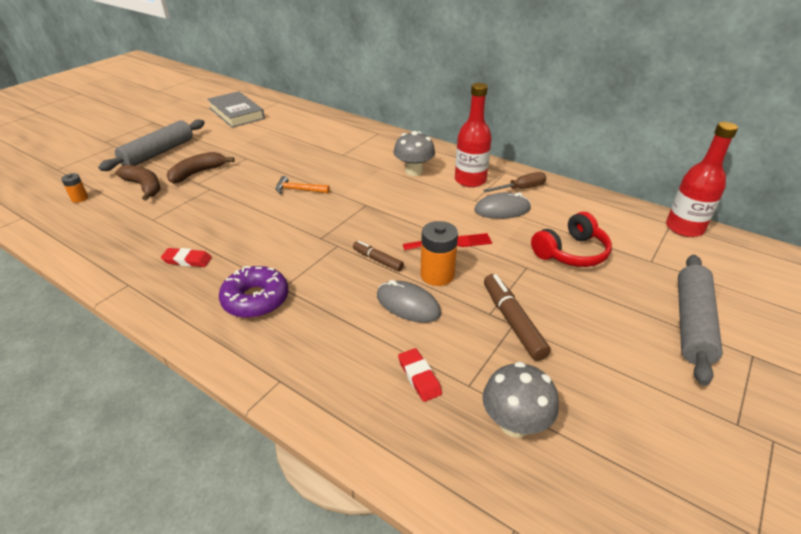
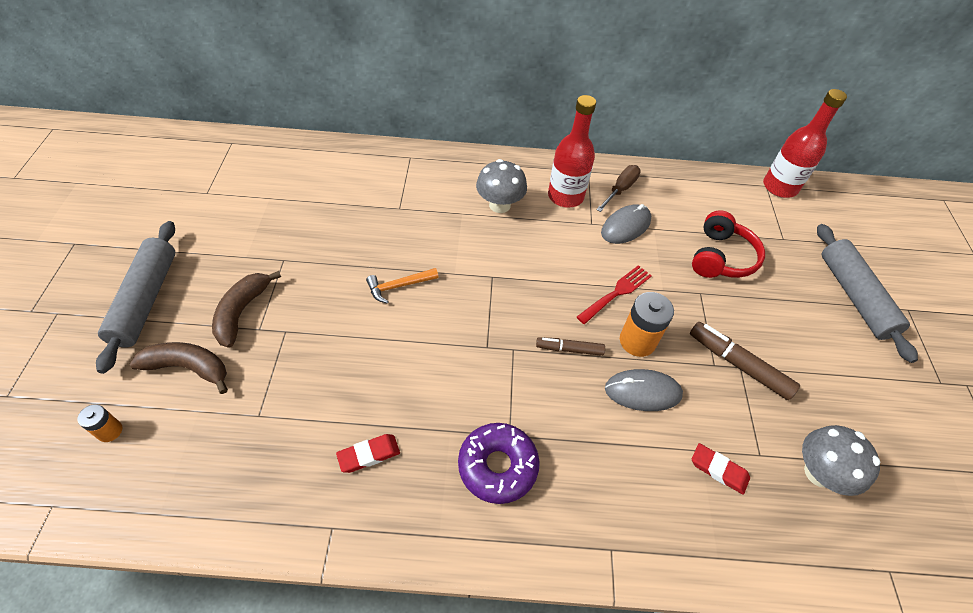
camera: 35 degrees left, 15 degrees up
grey book [207,91,265,128] -> none

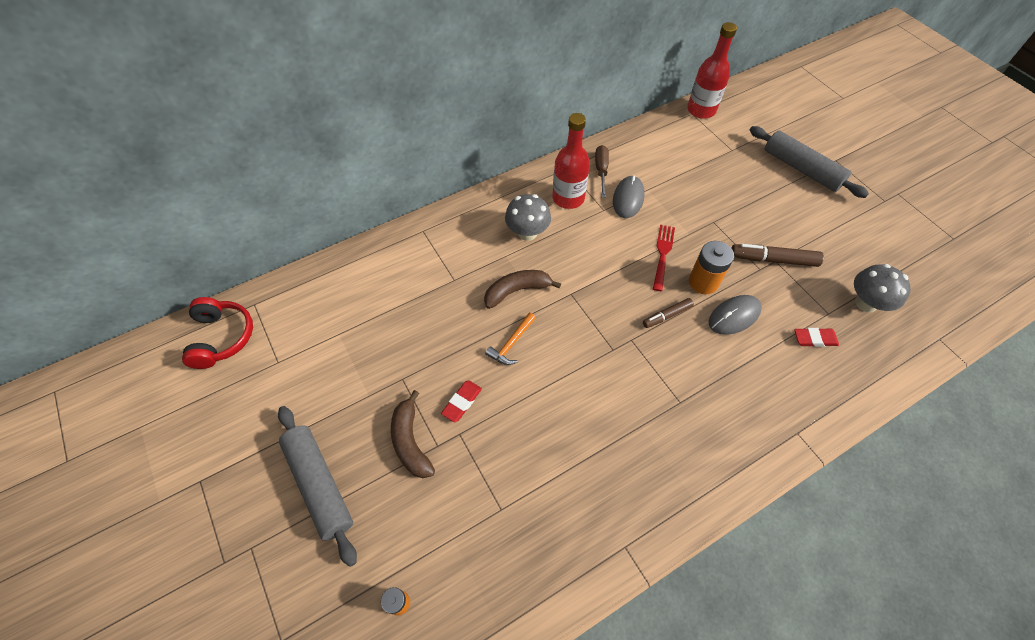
camera: 30 degrees left, 5 degrees up
brown banana [130,342,228,394] -> brown banana moved to [484,270,561,309]
red eraser [336,434,400,473] -> red eraser moved to [441,380,482,422]
purple donut [458,423,540,504] -> none
red headphones [692,210,765,278] -> red headphones moved to [182,297,253,369]

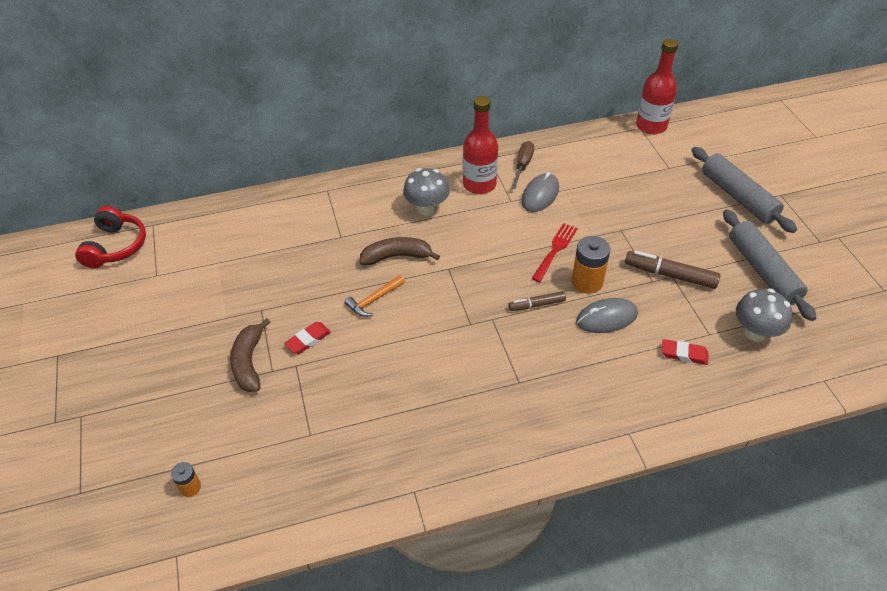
camera: 15 degrees right, 10 degrees down
grey rolling pin [278,406,357,567] -> grey rolling pin moved to [723,210,817,321]

